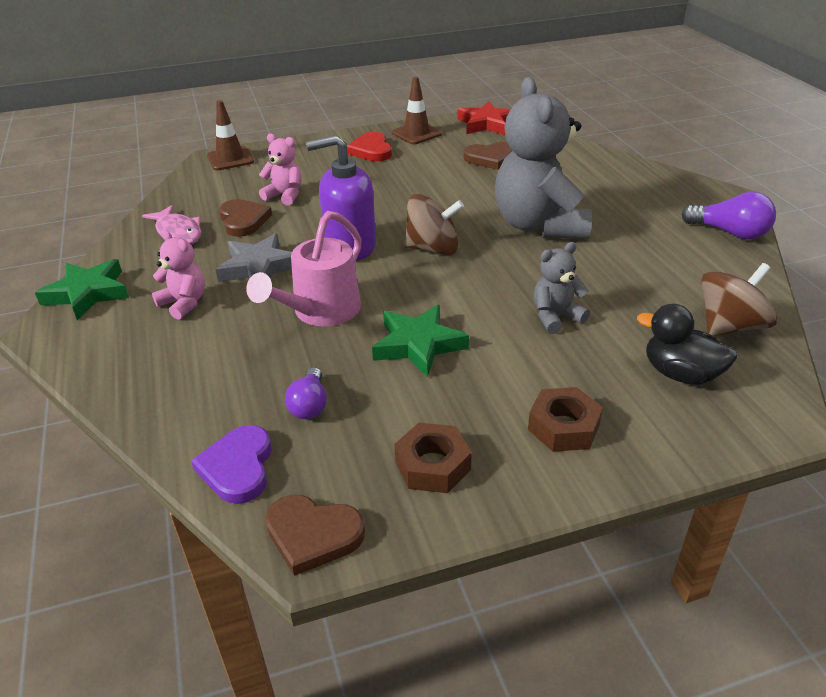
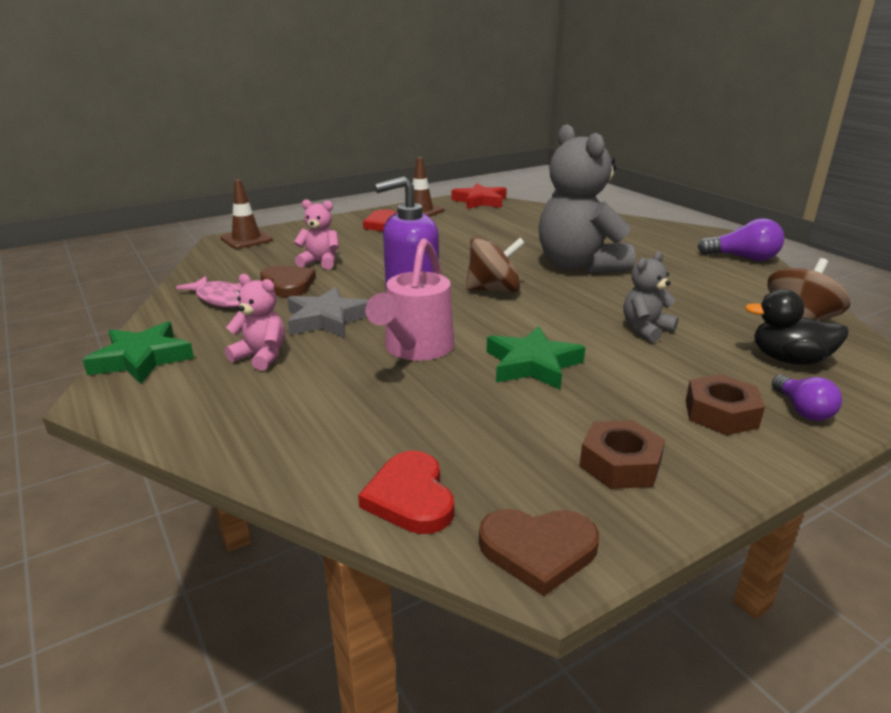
camera: 15 degrees left, 10 degrees down
purple heart [191,425,272,504] -> red heart [358,451,454,534]
purple light bulb [285,367,327,419] -> purple light bulb moved to [772,375,842,421]
brown heart [464,142,512,170] -> none

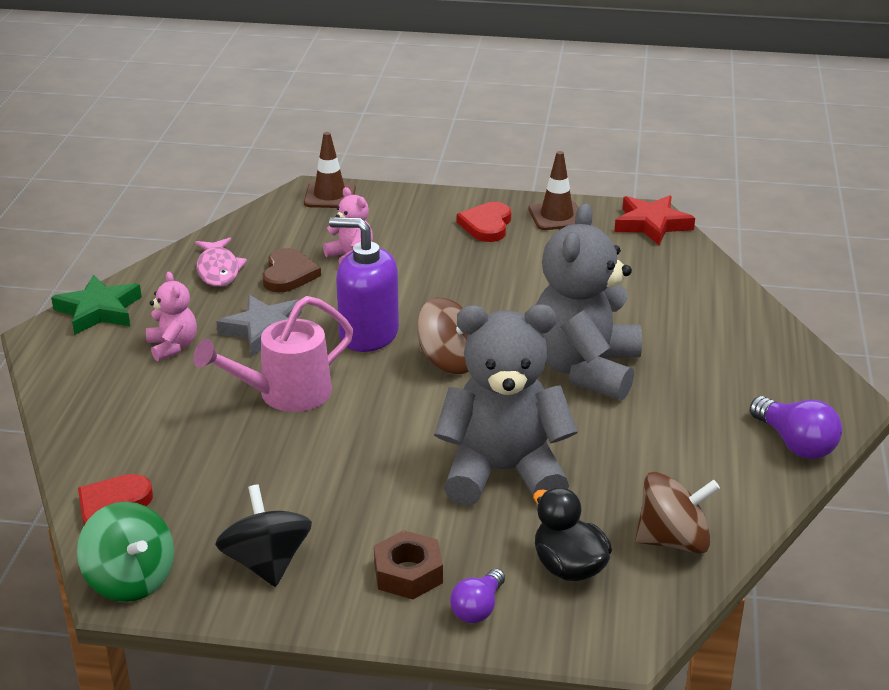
camera: 40 degrees right, 5 degrees up
brown heart [479,509,599,596] -> green spinning top [77,502,174,602]
green star [487,326,585,390] -> none
brown nut [580,420,665,489] -> black spinning top [215,484,312,587]
grey teddy bear [624,252,678,342] -> grey teddy bear [434,304,578,506], size x2.12

